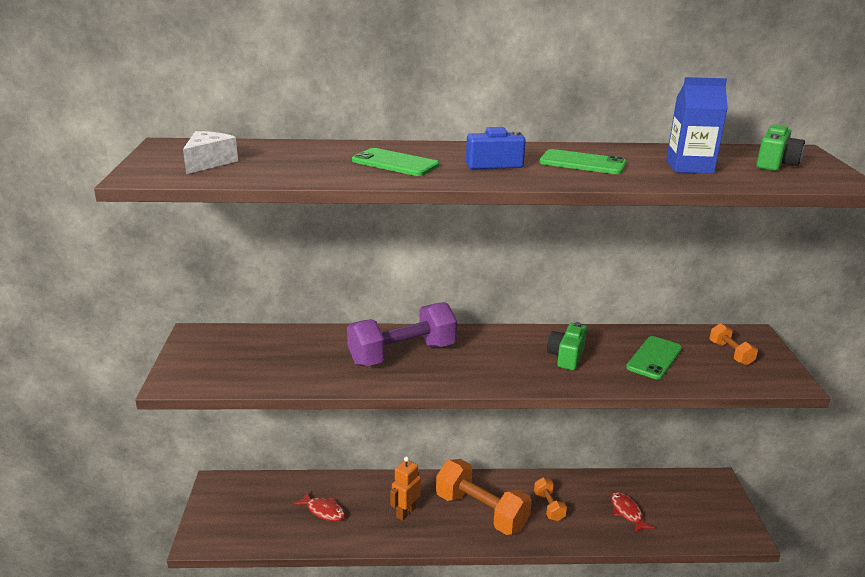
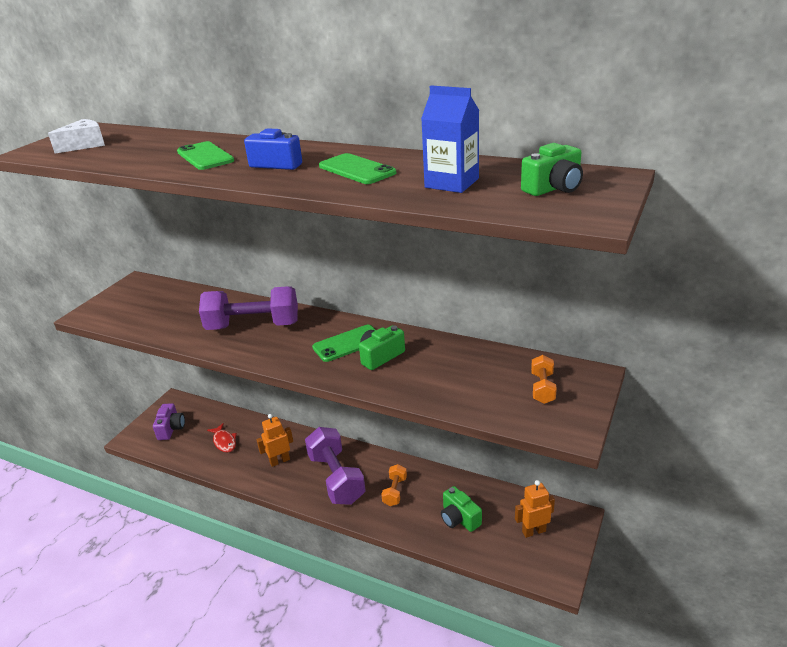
camera: 30 degrees right, 5 degrees up
orange dumbbell [436,459,532,535] -> purple dumbbell [305,427,366,505]
red fish [611,492,654,534] -> green camera [441,486,482,532]
green phone [626,336,682,380] -> green phone moved to [312,325,376,362]
none -> purple camera [153,403,185,440]
none -> orange robot [515,480,555,538]

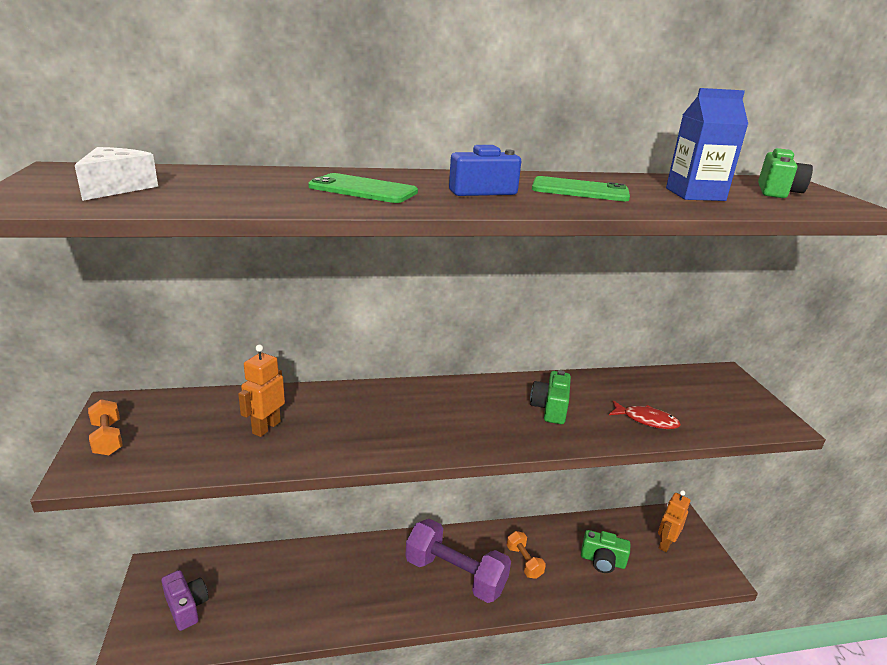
camera: 40 degrees left, 5 degrees down
purple dumbbell [199,286,298,330] -> none
red fish [207,423,237,453] -> red fish moved to [609,400,681,429]
orange robot [256,414,293,467] -> orange robot moved to [238,344,285,437]
green phone [312,325,376,362] -> none
orange dumbbell [531,355,557,404] -> orange dumbbell moved to [88,399,123,456]

